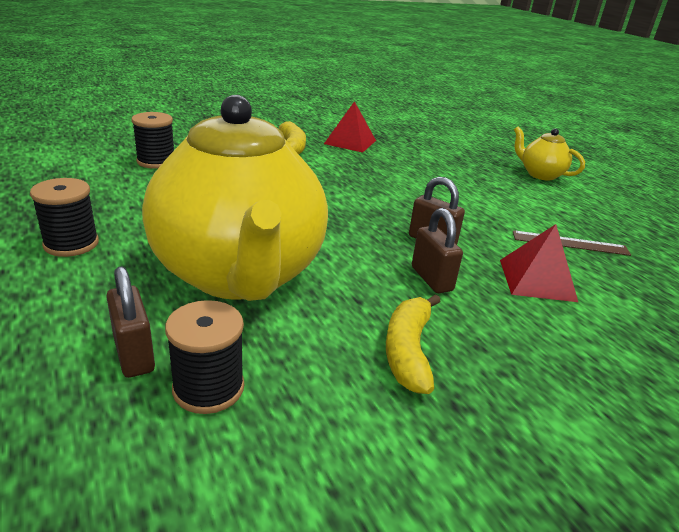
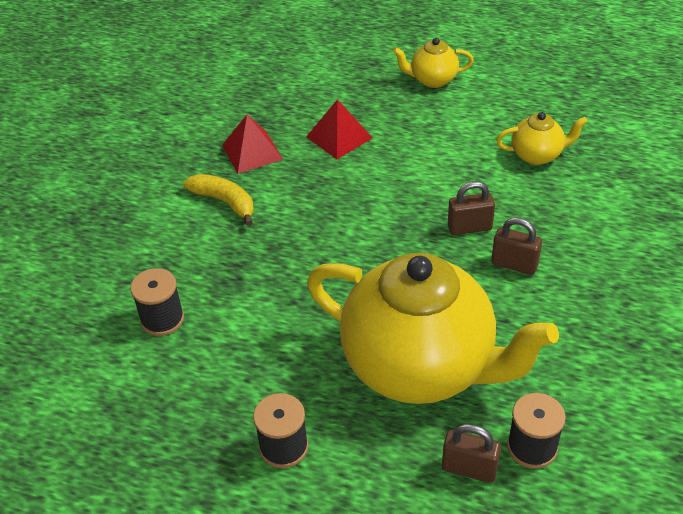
camera: 40 degrees left, 15 degrees up
yellow banana [386,294,440,394] -> none
red pyramid [500,224,578,302] -> red pyramid moved to [306,99,373,159]
brown ruler [513,230,631,256] -> yellow teapot [496,112,588,165]

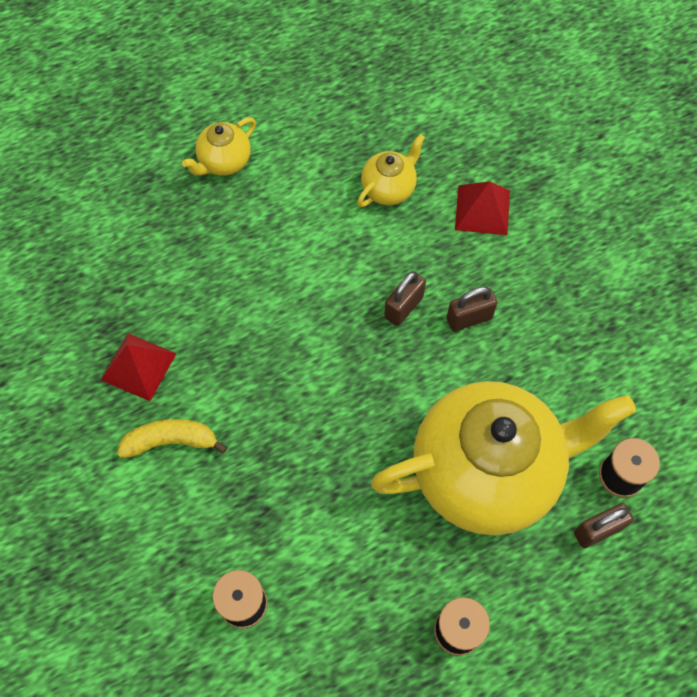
camera: 45 degrees left, 20 degrees up
red pyramid [306,99,373,159] -> red pyramid moved to [455,181,510,235]

